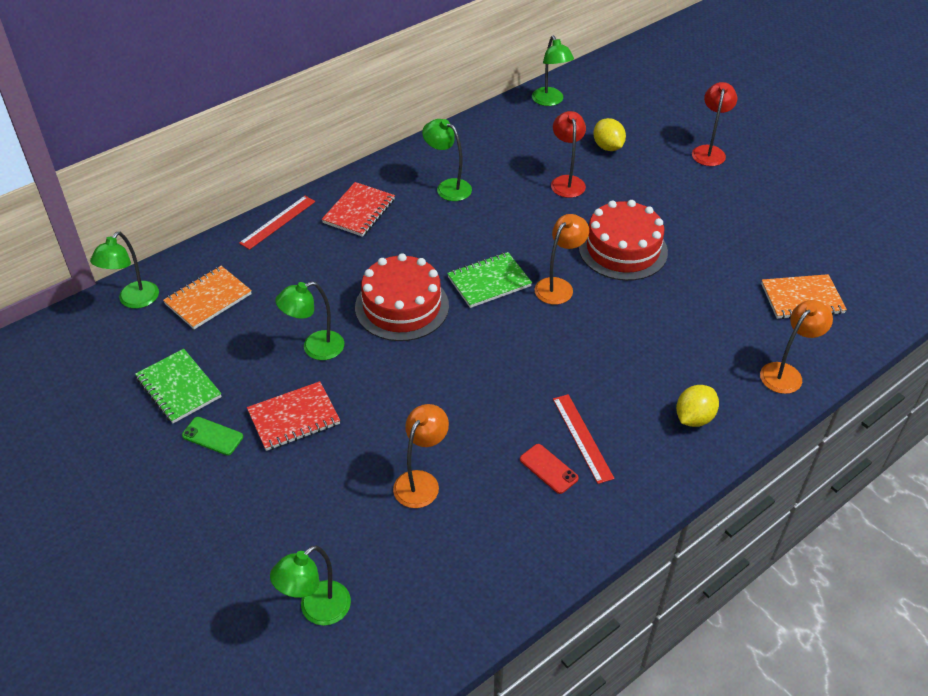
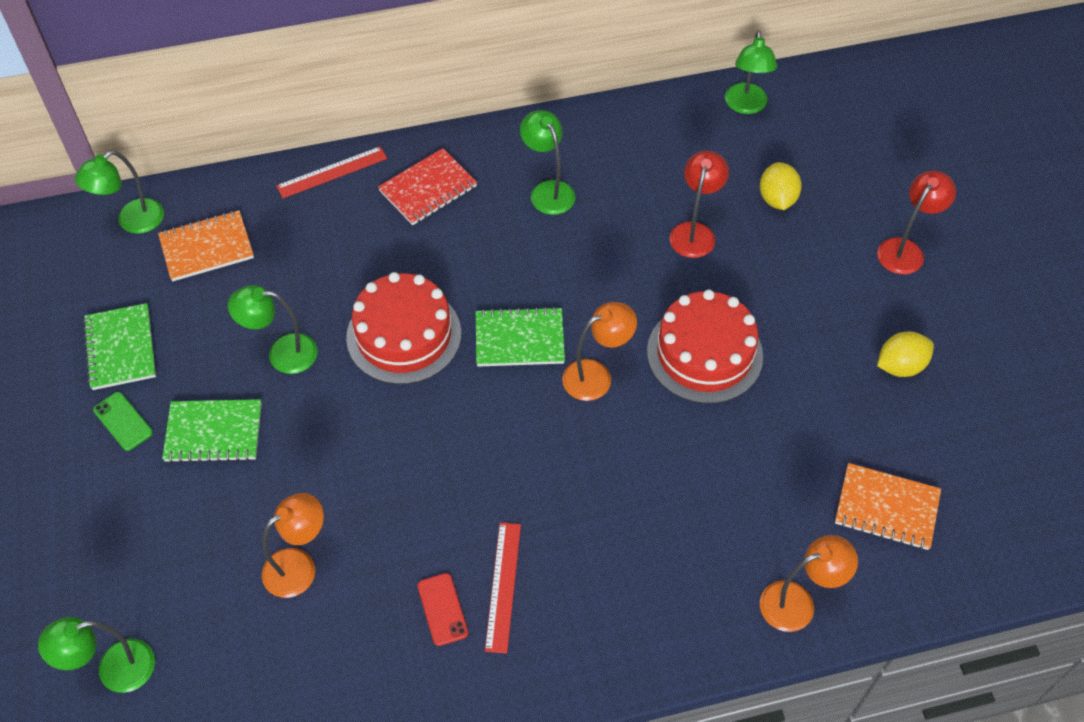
camera: 25 degrees right, 10 degrees up
red notebook [247,381,340,451] -> green notebook [162,399,262,463]
yellow lemon [676,385,719,427] -> yellow lemon moved to [877,332,934,377]

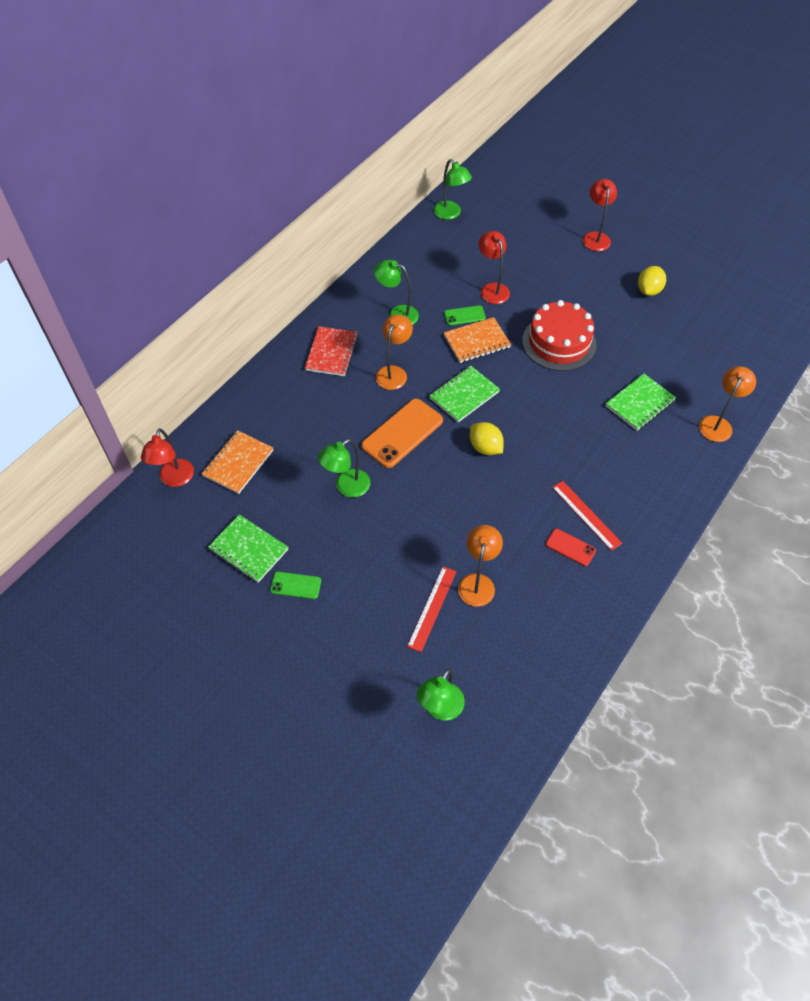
camera: 40 degrees left, 0 degrees up
green lamp [75,151,164,234] -> red lamp [141,428,194,487]
green notebook [162,399,262,463] -> green notebook moved to [606,374,676,431]
red ruler [276,146,387,198] -> red ruler moved to [407,566,457,652]
red cake [346,272,461,384] -> orange phone [361,399,443,468]
orange lamp [562,302,637,401] -> orange lamp moved to [376,315,413,390]
yellow lemon [760,162,802,210] -> yellow lemon moved to [470,422,504,455]
orange notebook [835,463,941,550] -> orange notebook moved to [444,317,511,363]
none -> green phone [444,305,486,325]

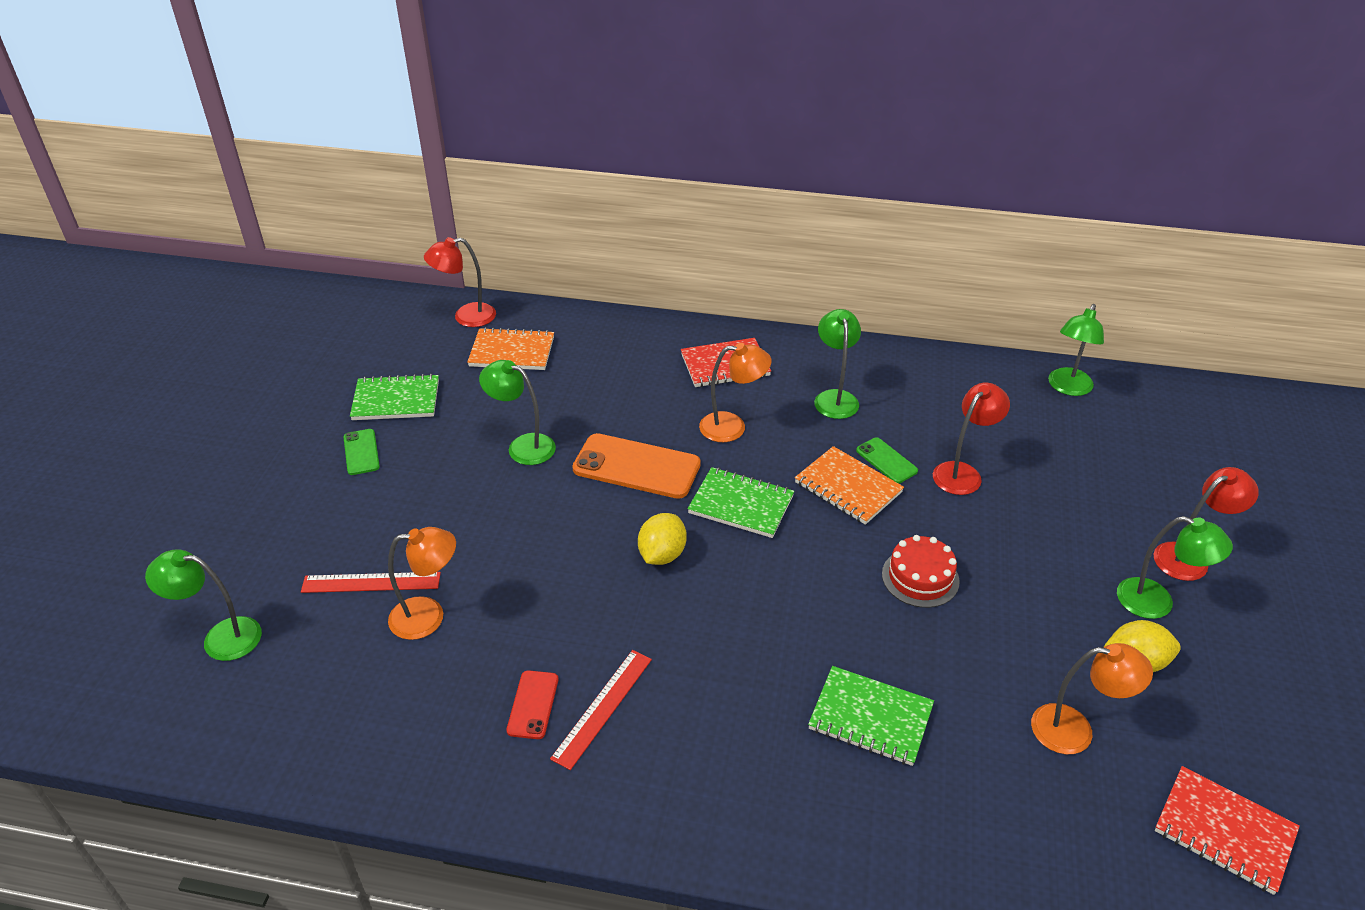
camera: 65 degrees right, 15 degrees down
green notebook [208,514,288,583] -> green notebook turned 75 degrees clockwise [350,374,439,420]
red cake [522,300,597,371] -> red cake [882,535,960,608], size x0.61
orange lamp [699,366,756,442] -> orange lamp moved to [1031,643,1153,754]
none -> green lamp [1117,516,1233,619]
none -> red notebook [1155,766,1300,895]

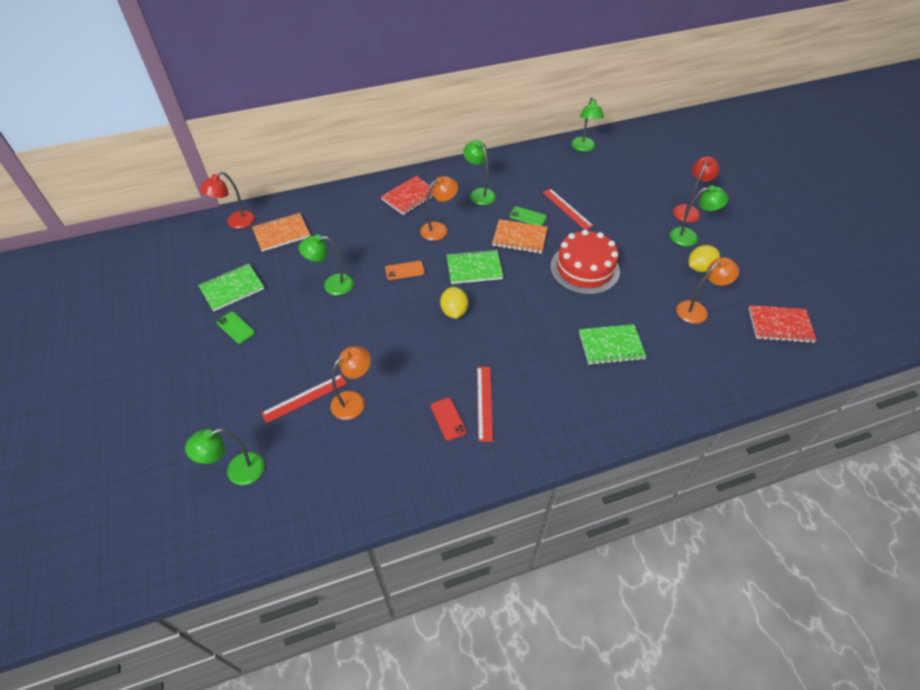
camera: 30 degrees left, 10 degrees up
orange phone [572,433,701,499] -> orange phone [385,261,425,280], size x0.52
red cake [882,535,960,608] -> red cake [551,229,620,295], size x1.65
red lamp [933,383,1010,495] -> red ruler [542,189,593,230]

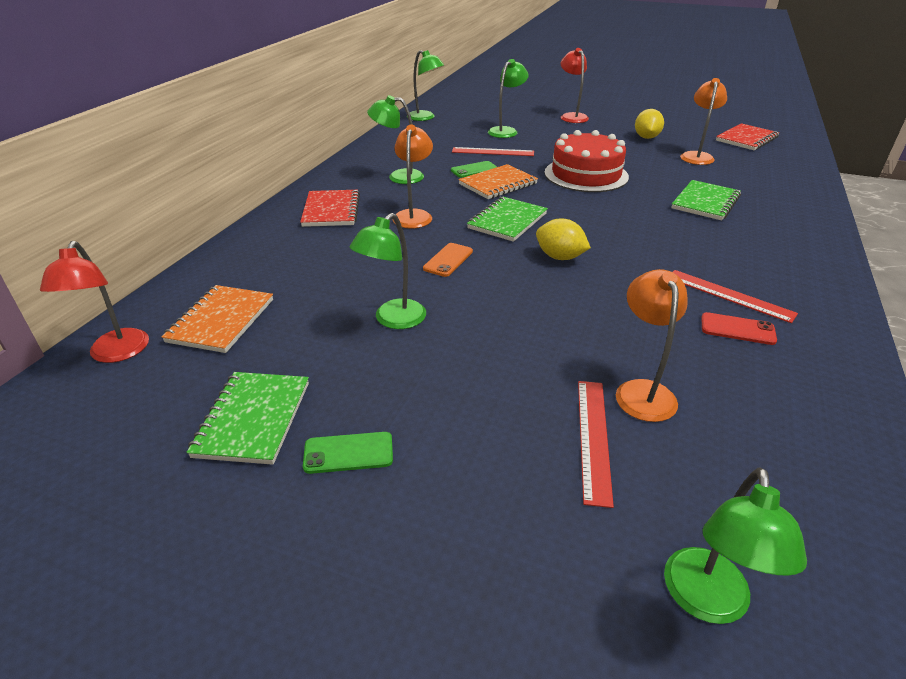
camera: 50 degrees left, 15 degrees down
green lamp [670,185,728,246] -> green lamp moved to [488,59,529,138]

